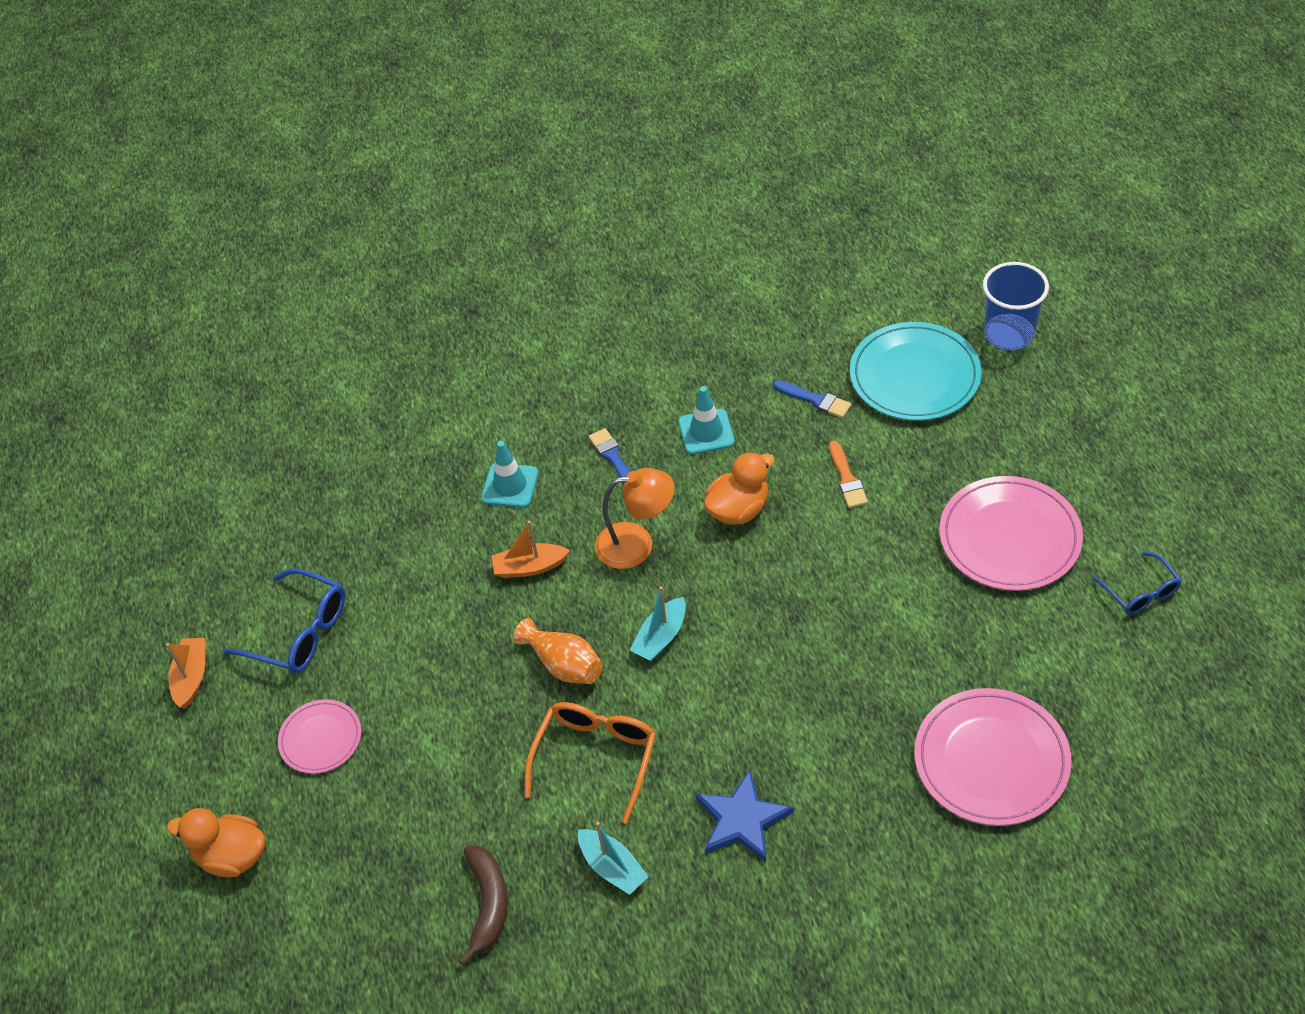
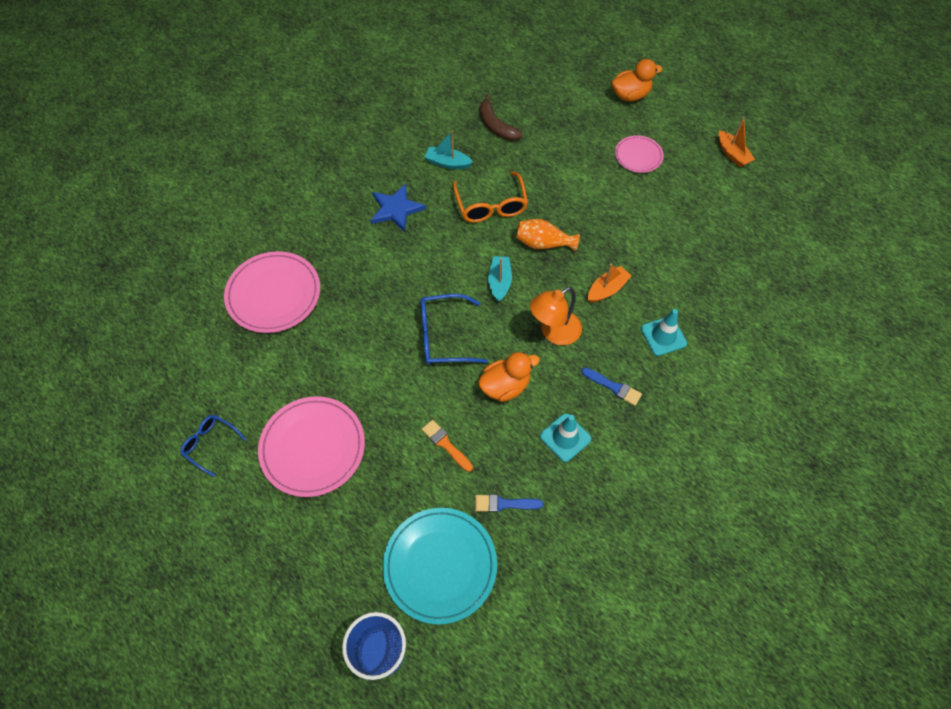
camera: 145 degrees right, 10 degrees up
blue glasses [224,568,345,673] -> blue glasses moved to [420,294,488,365]
orange duck [704,452,775,525] -> orange duck turned 135 degrees counterclockwise [478,352,540,402]

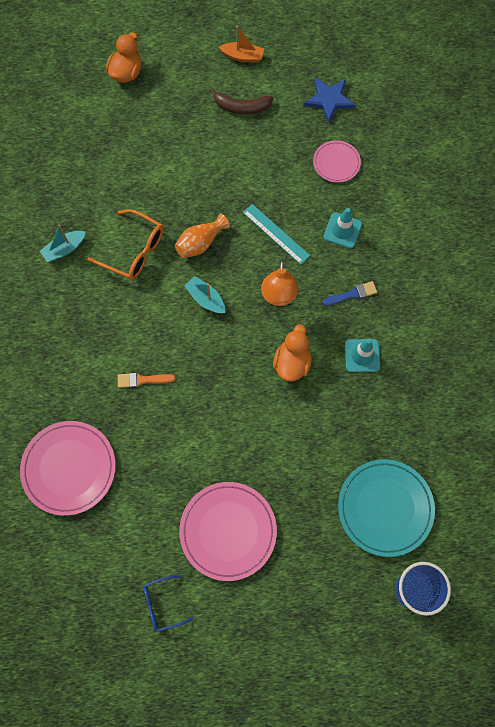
camera: 50 degrees left, 10 degrees up
blue star [371,183,426,232] -> blue star moved to [303,77,356,123]
blue glasses [420,294,488,365] -> none
orange brush [422,420,473,472] -> orange brush moved to [118,373,176,388]
blue brush [475,494,543,512] -> none
brown banana [480,94,523,140] -> brown banana moved to [209,88,273,115]
orange boat [588,264,632,303] -> turquoise ruler [243,204,310,265]
pink plate [615,135,664,173] -> pink plate moved to [313,140,361,183]

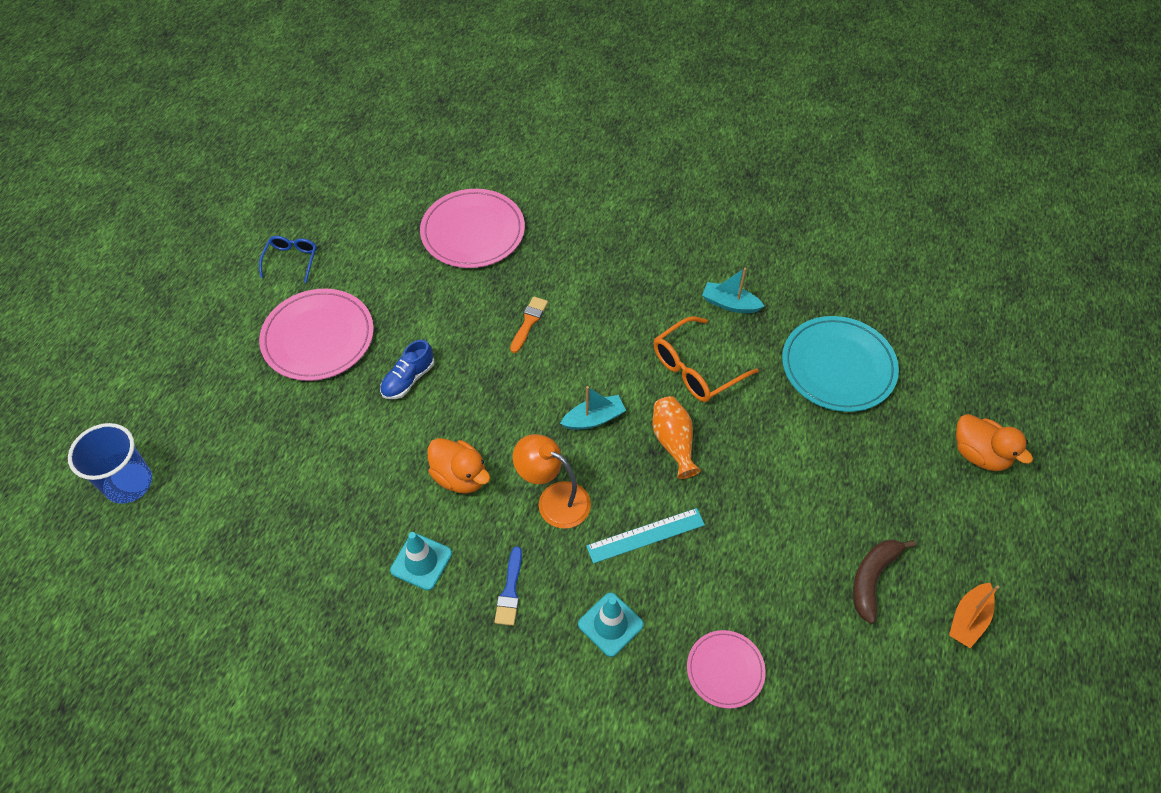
camera: 115 degrees right, 15 degrees down
turquoise boat [40,224,86,262] -> turquoise boat turned 60 degrees counterclockwise [702,268,764,313]
blue star [303,77,356,123] -> none
turquoise plate [338,459,435,557] -> turquoise plate moved to [782,316,899,412]
none -> blue shoe [380,340,434,399]

